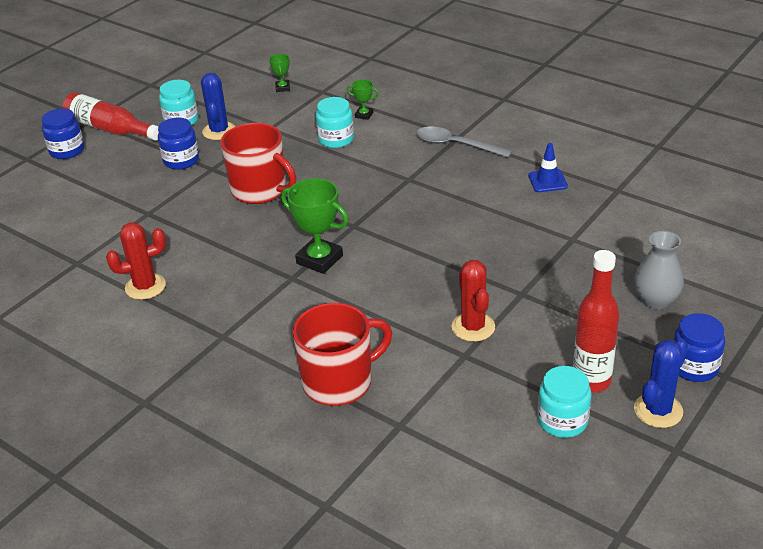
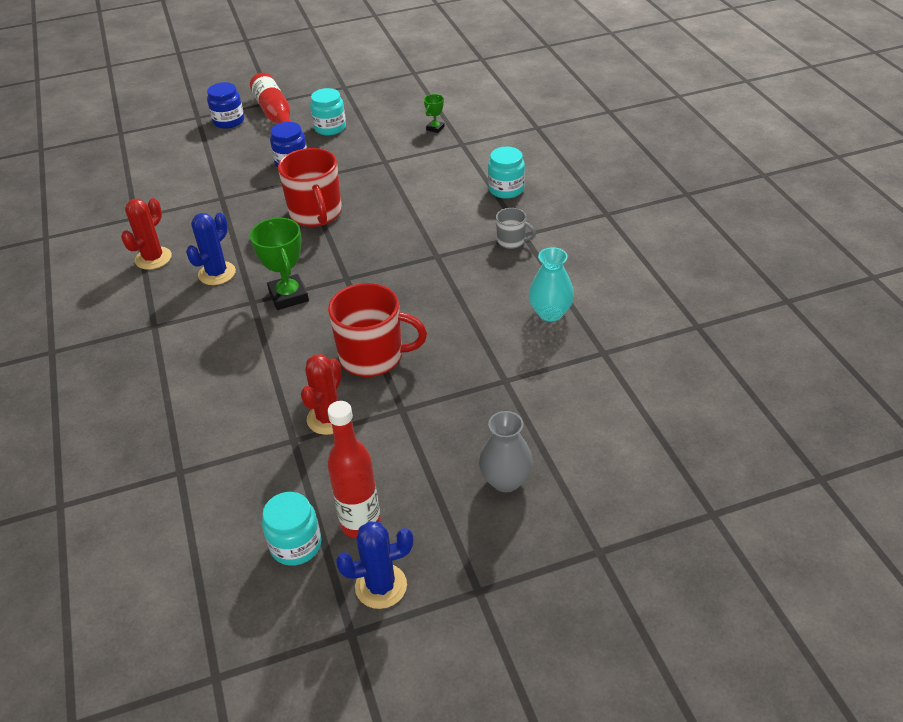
camera: 35 degrees right, 5 degrees up
red cactus [106,222,166,300] -> red cactus turned 75 degrees counterclockwise [121,198,172,270]
blue cactus [201,73,236,140] -> blue cactus moved to [186,213,236,285]
red mug [292,303,392,406] -> red mug moved to [328,283,427,377]
turquoise jar [316,97,354,148] -> turquoise jar moved to [488,147,525,199]
green trophy [347,79,379,120] -> none
grey spoon [416,127,512,158] -> grey mug [496,208,536,249]
blue traffic cone [528,143,568,192] -> turquoise vase [529,247,574,321]
blue jar [673,313,725,382] -> none

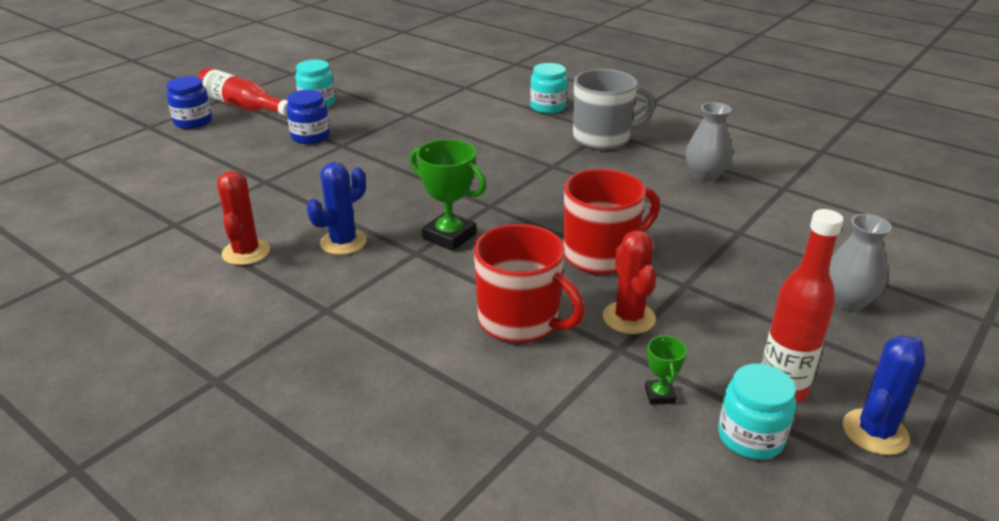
camera: 35 degrees left, 10 degrees down
blue cactus [186,213,236,285] -> blue cactus turned 45 degrees clockwise [307,162,367,255]
red mug [278,148,342,227] -> red mug moved to [474,224,585,343]
green trophy [424,94,445,133] -> green trophy moved to [645,335,687,405]
grey mug [496,208,536,249] -> grey mug [573,69,655,150], size x2.00
turquoise vase [529,247,574,321] -> grey vase [686,102,732,182]

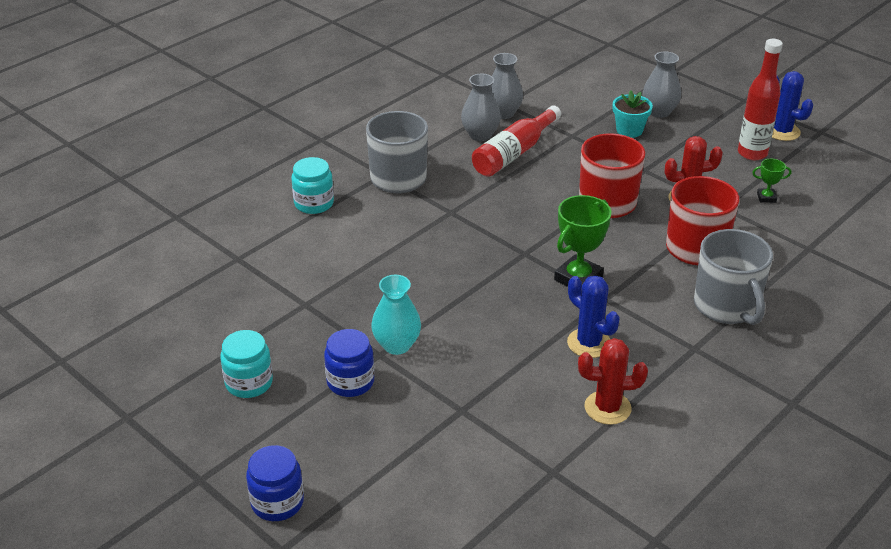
camera: 85 degrees left, 5 degrees up
red bottle [197,68,288,116] -> red bottle moved to [472,105,561,177]
turquoise jar [718,364,796,460] -> none
none -> turquoise vase [371,275,421,355]
none -> grey vase [490,53,523,119]
none -> turquoise flower pot [613,90,653,138]
none -> grey mug [694,229,773,325]

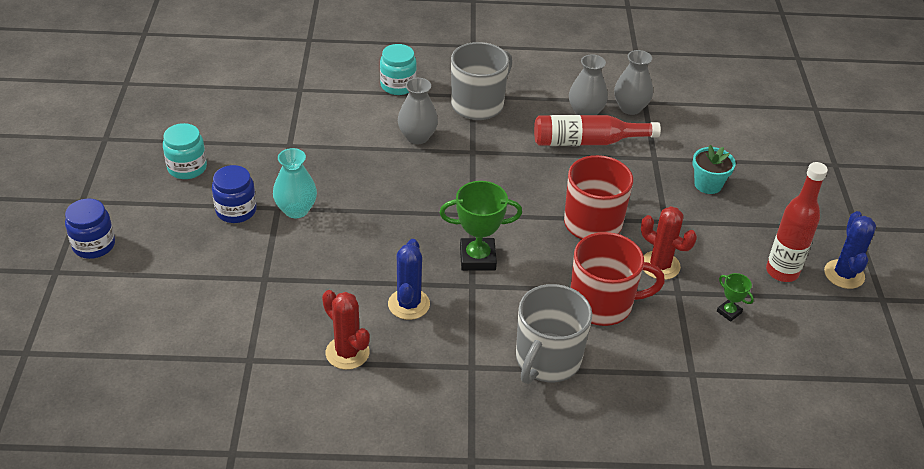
camera: 45 degrees right, 5 degrees up
grey vase [642,51,681,118] -> grey vase moved to [398,78,438,144]

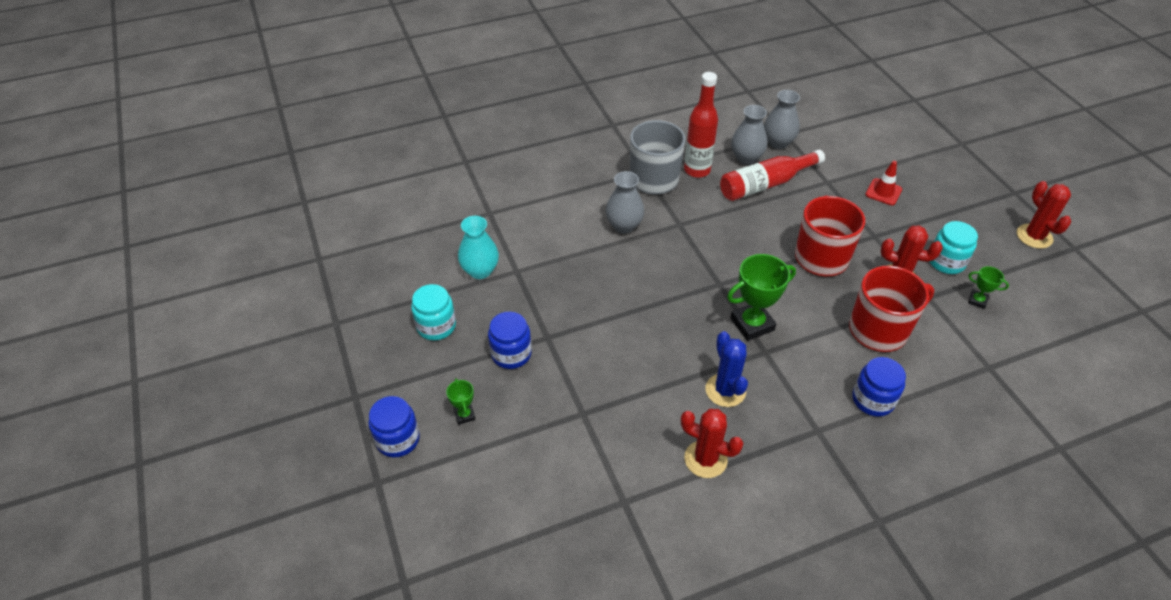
camera: 20 degrees left, 5 degrees up
turquoise vase [273,148,317,218] -> turquoise vase moved to [458,216,499,279]
turquoise jar [380,44,417,95] -> turquoise jar moved to [929,221,978,274]
grey mug [516,284,592,384] -> blue jar [852,357,906,417]
turquoise flower pot [693,145,736,194] -> red traffic cone [865,161,902,205]
red bottle [766,162,828,282] -> red bottle moved to [684,72,718,178]
blue cactus [824,211,876,289] -> red cactus [1017,181,1071,249]
none -> green trophy [446,378,476,425]

